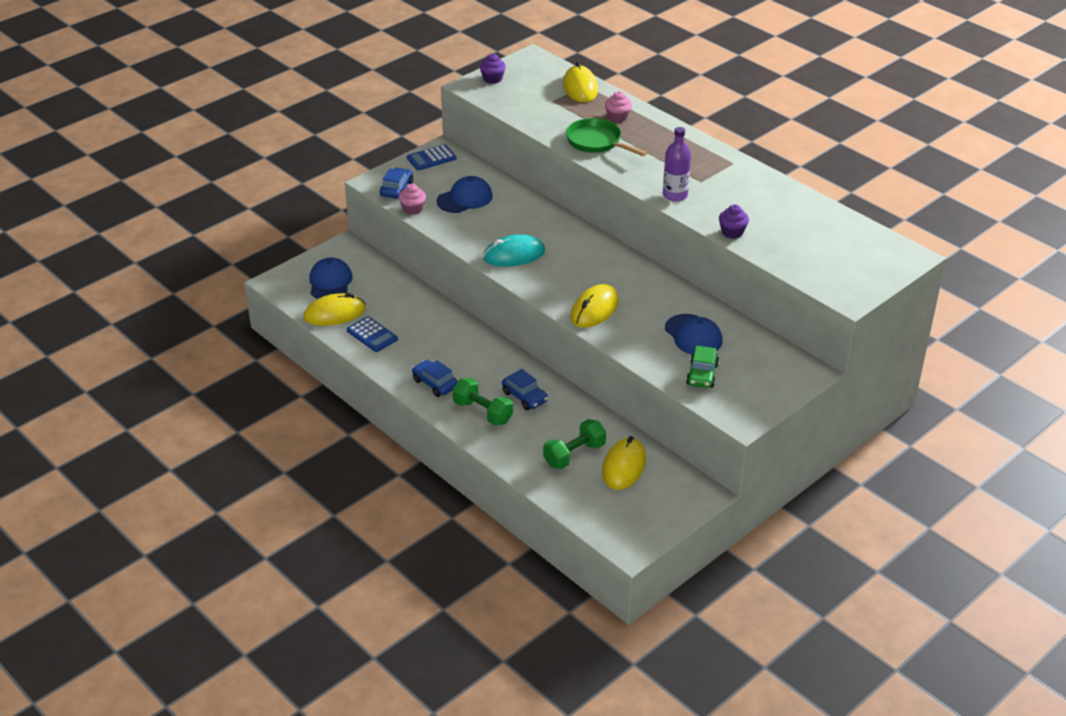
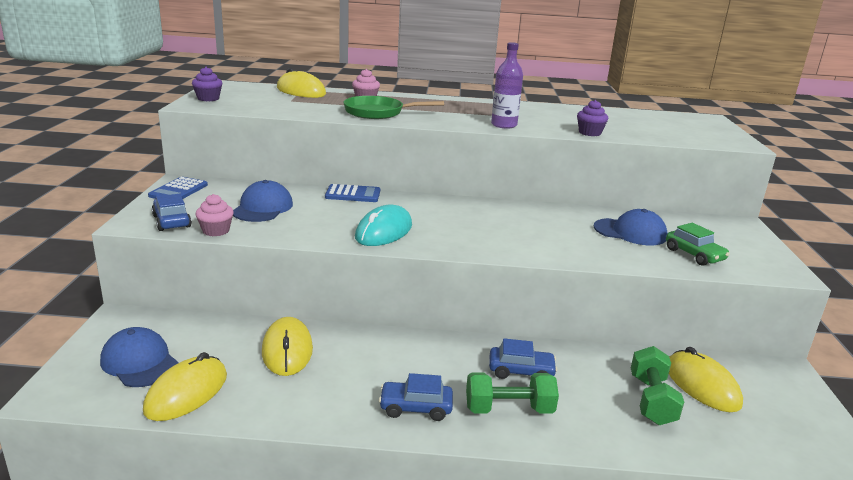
camera: 45 degrees left, 15 degrees down
blue calculator [347,316,398,352] -> blue calculator moved to [325,184,380,202]
yellow mouse [570,284,619,328] -> yellow mouse moved to [262,317,313,376]

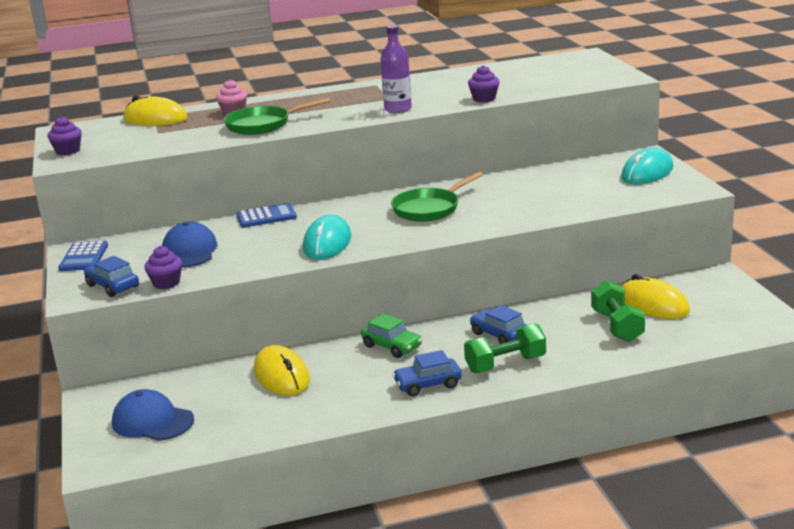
camera: 15 degrees left, 0 degrees up
yellow mouse [143,352,227,421] -> none
pink cupcake [196,194,234,236] -> purple cupcake [144,246,182,289]
blue car [489,338,557,379] -> blue car turned 120 degrees counterclockwise [470,305,527,344]
blue cap [594,209,668,245] -> none
green car [666,223,730,266] -> green car moved to [361,313,422,358]
none -> green pan [391,172,483,222]
none -> turquoise mouse [621,148,674,184]

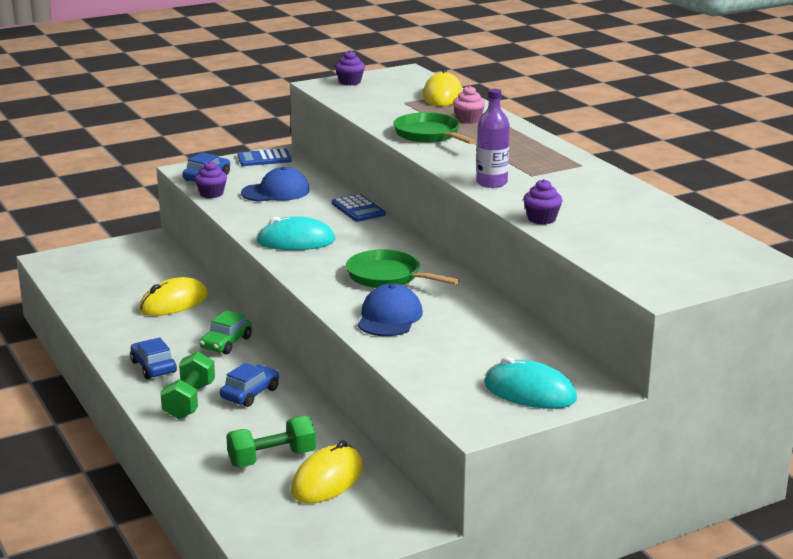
camera: 75 degrees right, 0 degrees up
blue cap [112,389,194,441] -> blue cap moved to [357,284,423,336]
green dumbbell [464,323,546,373] -> green dumbbell turned 45 degrees clockwise [160,351,215,419]

